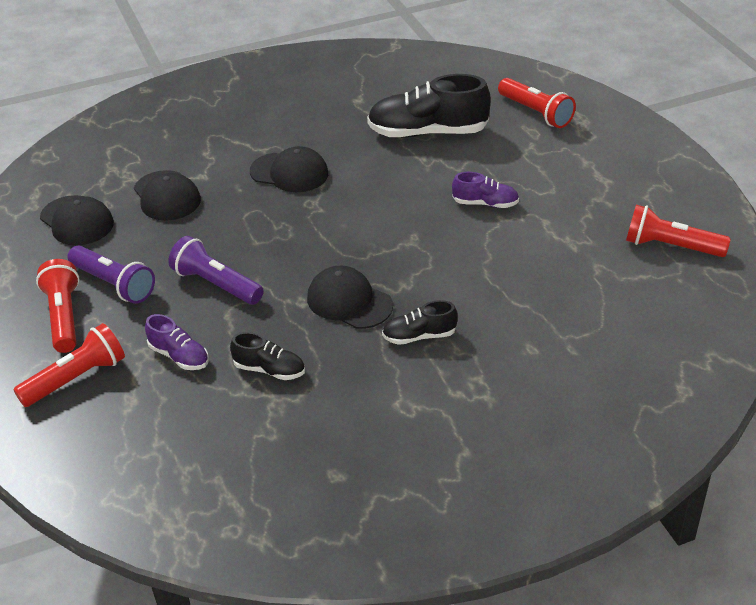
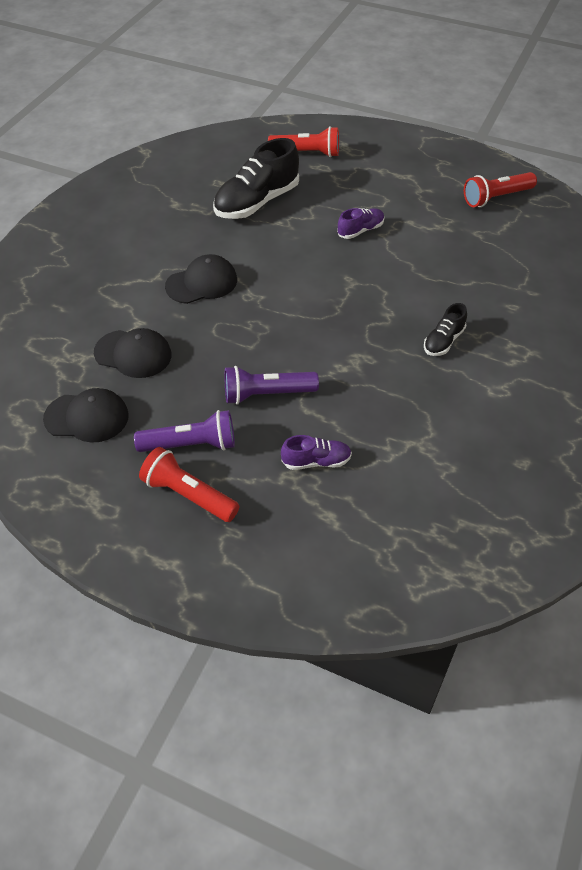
camera: 45 degrees left, 10 degrees up
red flashlight [13,323,125,407] -> none
black shoe [230,332,305,380] -> none
black cap [307,266,393,329] -> none

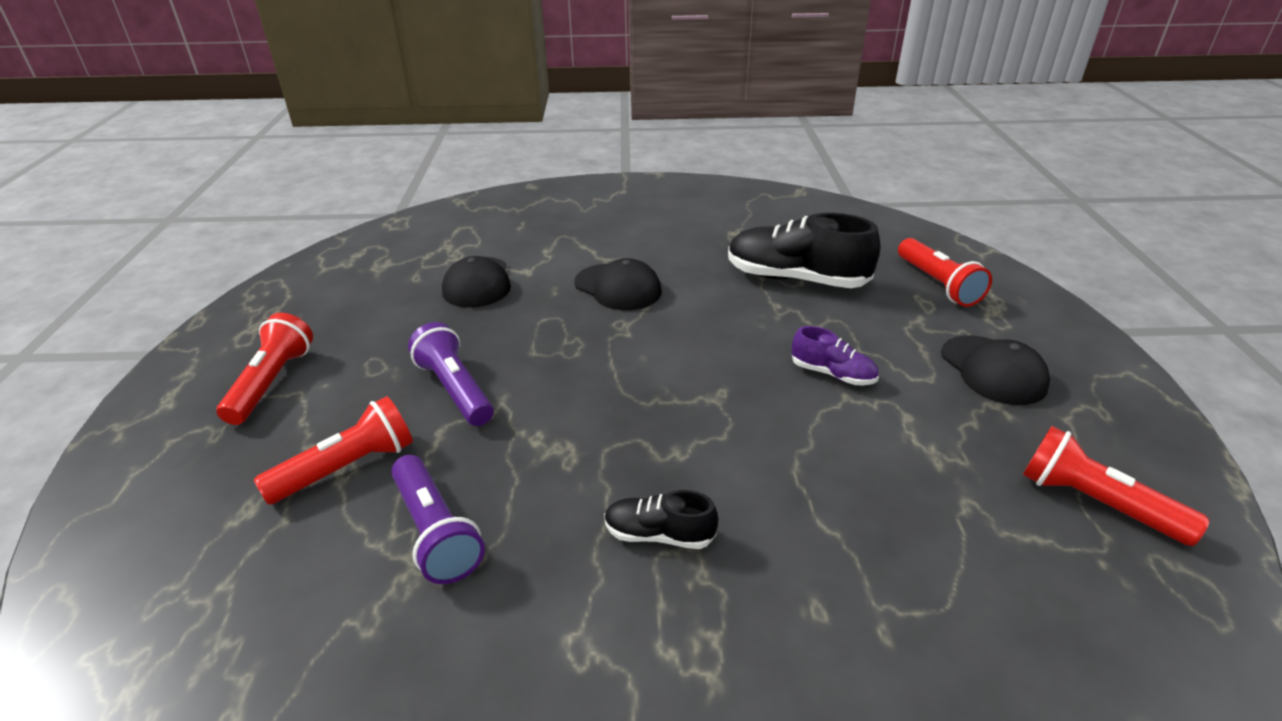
camera: 65 degrees right, 15 degrees down
black cap [43,388,129,443] -> black cap moved to [941,335,1050,405]
purple flashlight [134,410,235,452] -> purple flashlight moved to [391,455,485,584]
purple shoe [281,435,352,470] -> red flashlight [254,396,413,505]

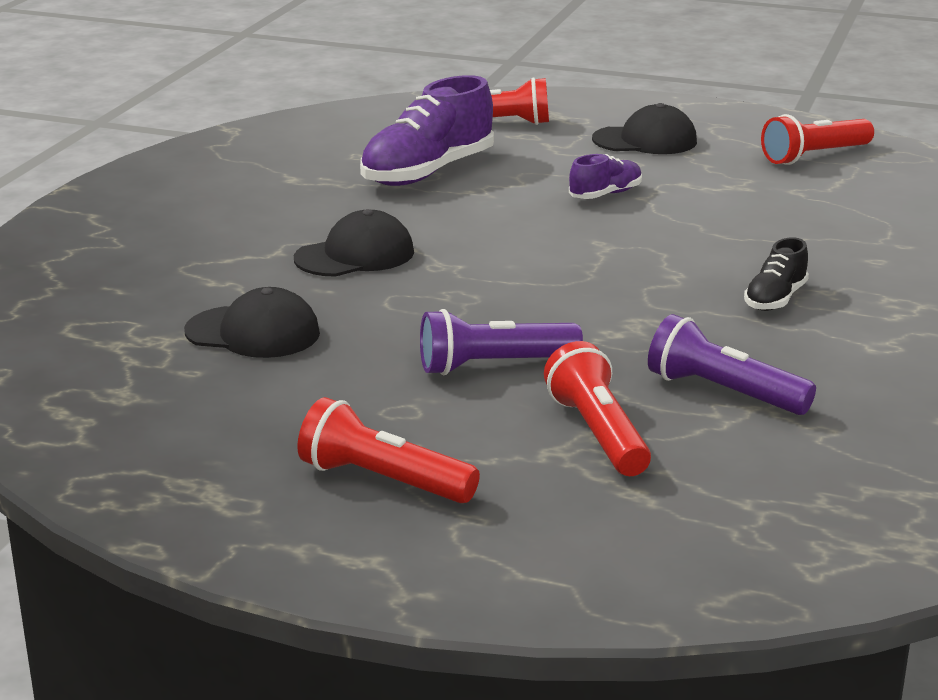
camera: 70 degrees left, 10 degrees down
purple flashlight [391,455,485,584] -> purple flashlight turned 135 degrees counterclockwise [648,314,816,415]
black shoe [728,213,880,288] -> purple shoe [360,75,494,186]

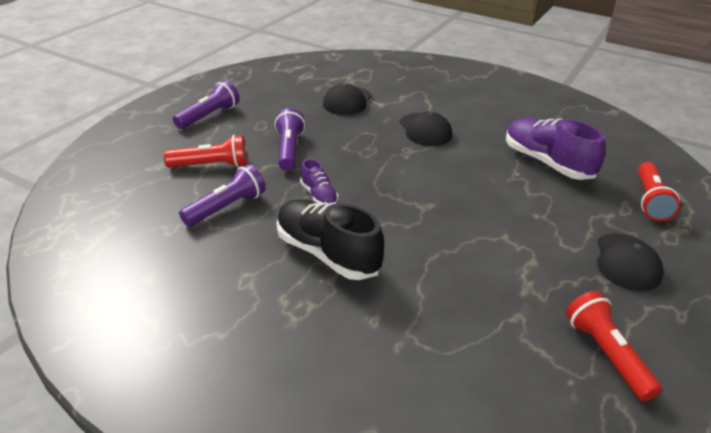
camera: 100 degrees right, 10 degrees up
red flashlight [297,397,480,503] -> purple flashlight [173,80,240,129]
purple shoe [569,154,642,199] -> purple shoe moved to [300,159,338,204]
black shoe [744,237,809,311] -> black shoe [277,199,384,280], size x1.96

